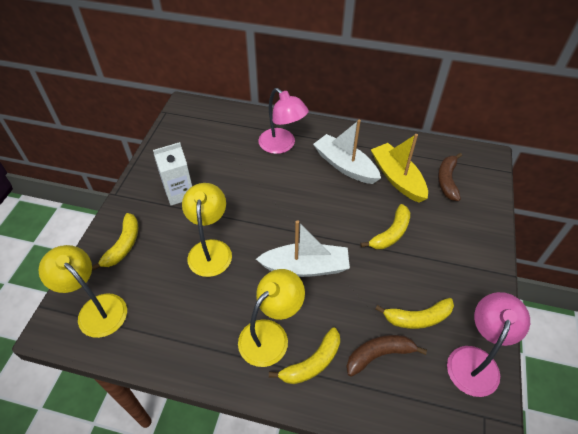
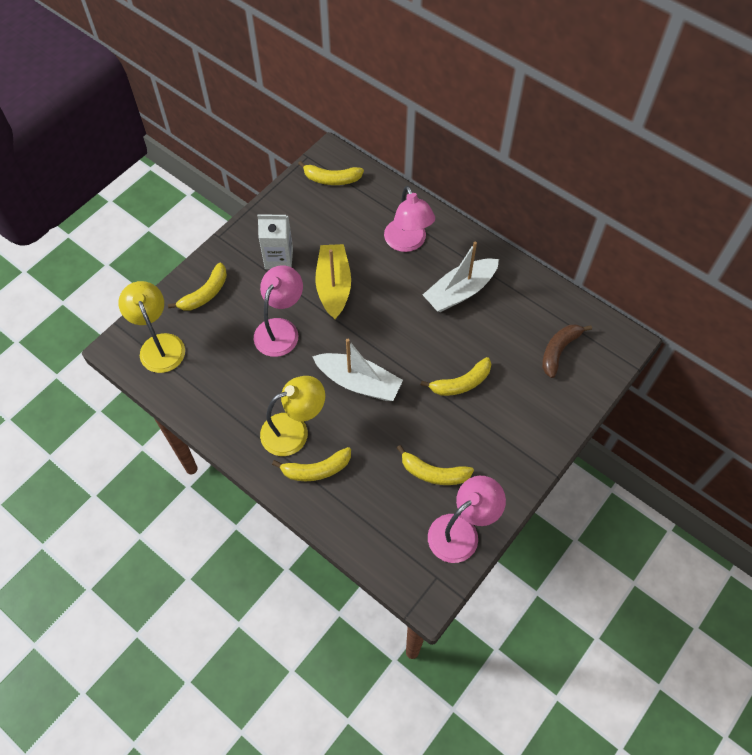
camera: 25 degrees right, 10 degrees up
yellow lamp [182,183,232,277] -> pink lamp [254,265,303,357]
white boat [313,120,381,184] -> white boat turned 105 degrees counterclockwise [423,242,499,312]
brown banana [346,335,427,376] -> none
yellow boat [371,134,428,203] -> yellow boat moved to [315,244,351,320]
none -> yellow banana [298,161,364,185]

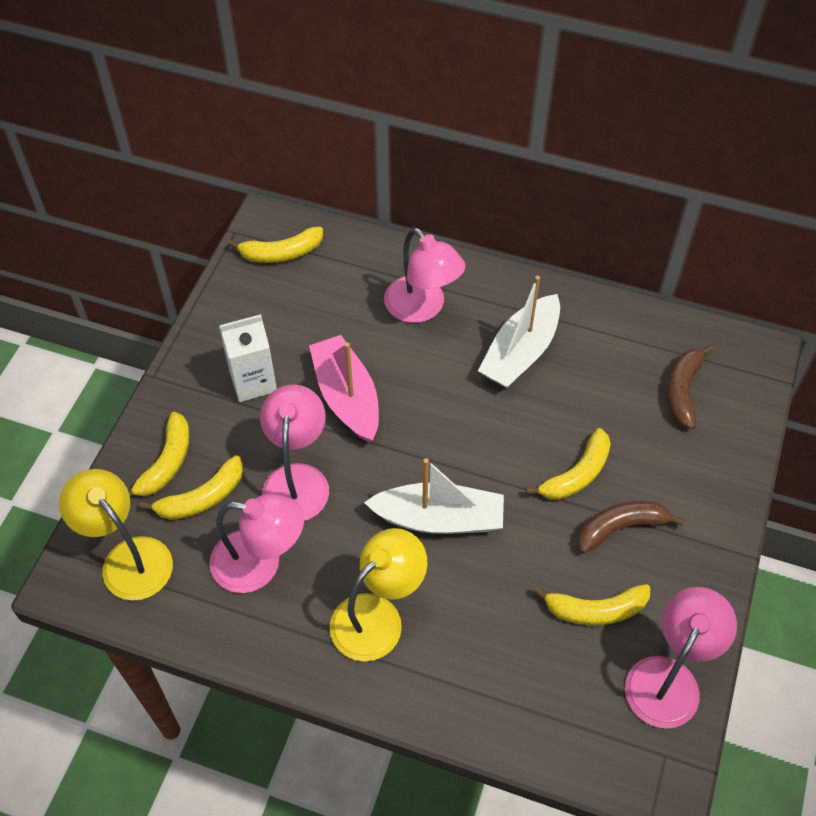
camera: 20 degrees left, 5 degrees down
yellow banana [272,447,351,481] -> yellow banana moved to [140,455,243,520]
yellow boat [315,244,351,320] -> pink boat [309,335,379,443]
none -> pink lamp [209,494,304,593]
none -> brown banana [577,501,685,554]

